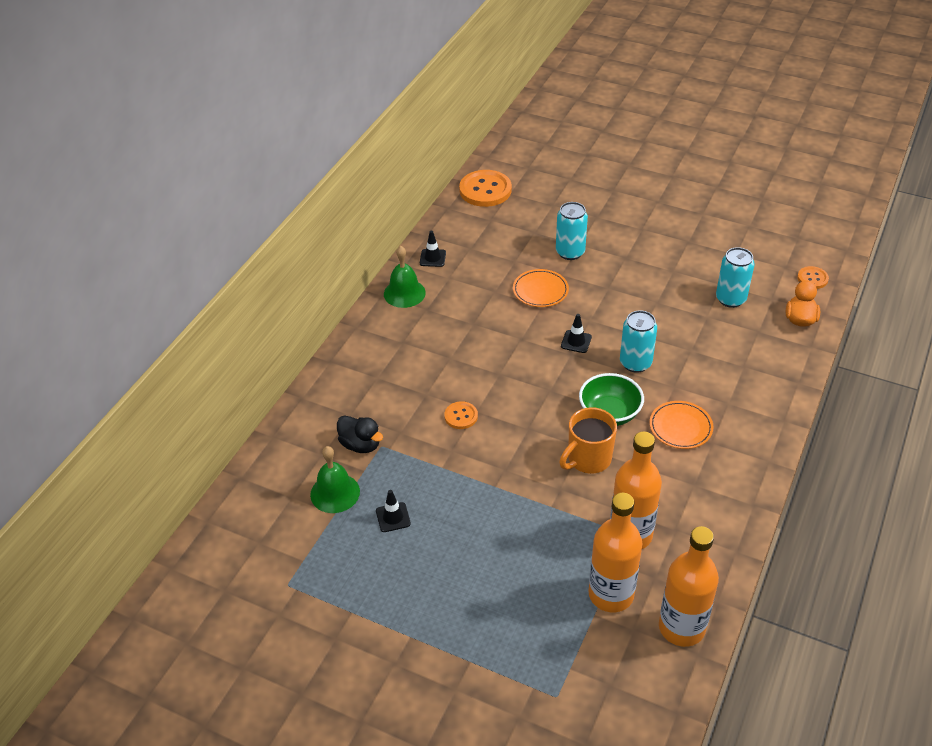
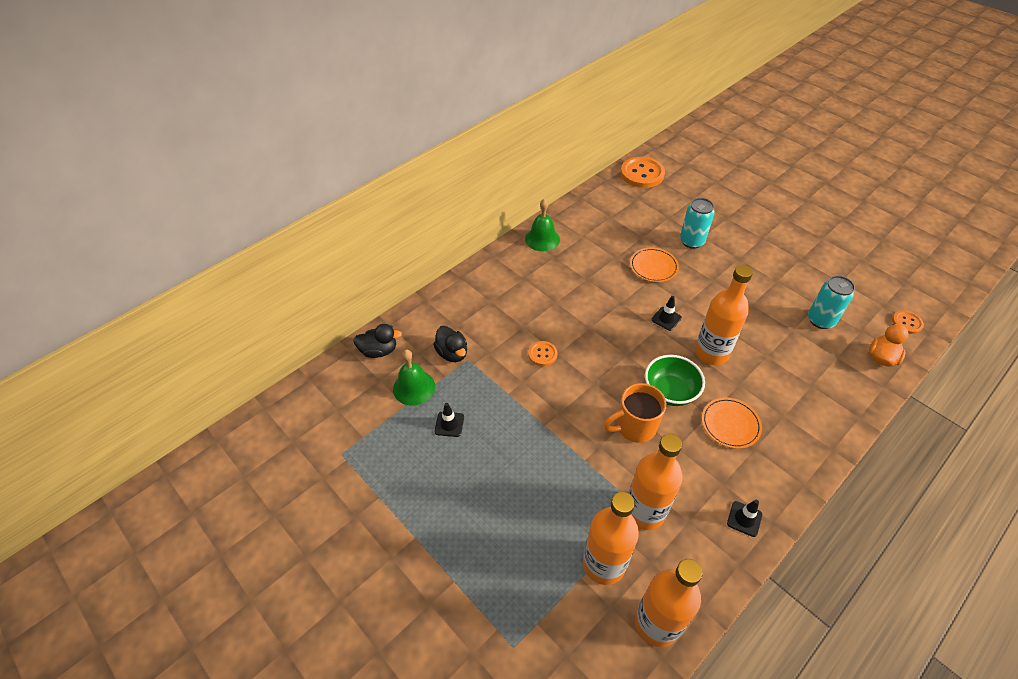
camera: 20 degrees right, 5 degrees up
black traffic cone [420,231,446,267] -> black traffic cone moved to [727,500,762,537]
turquoise can [620,310,657,373] -> orange bottle [695,265,753,365]
none -> black duck [353,324,402,358]

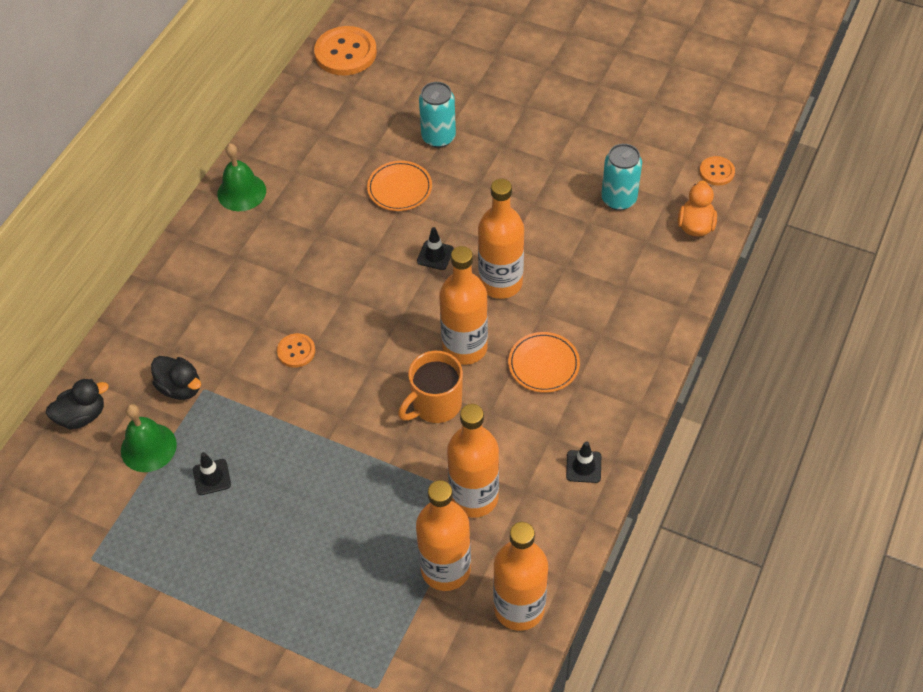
camera: 20 degrees left, 5 degrees up
green bowl [645,355,705,406] -> orange bottle [439,246,488,365]

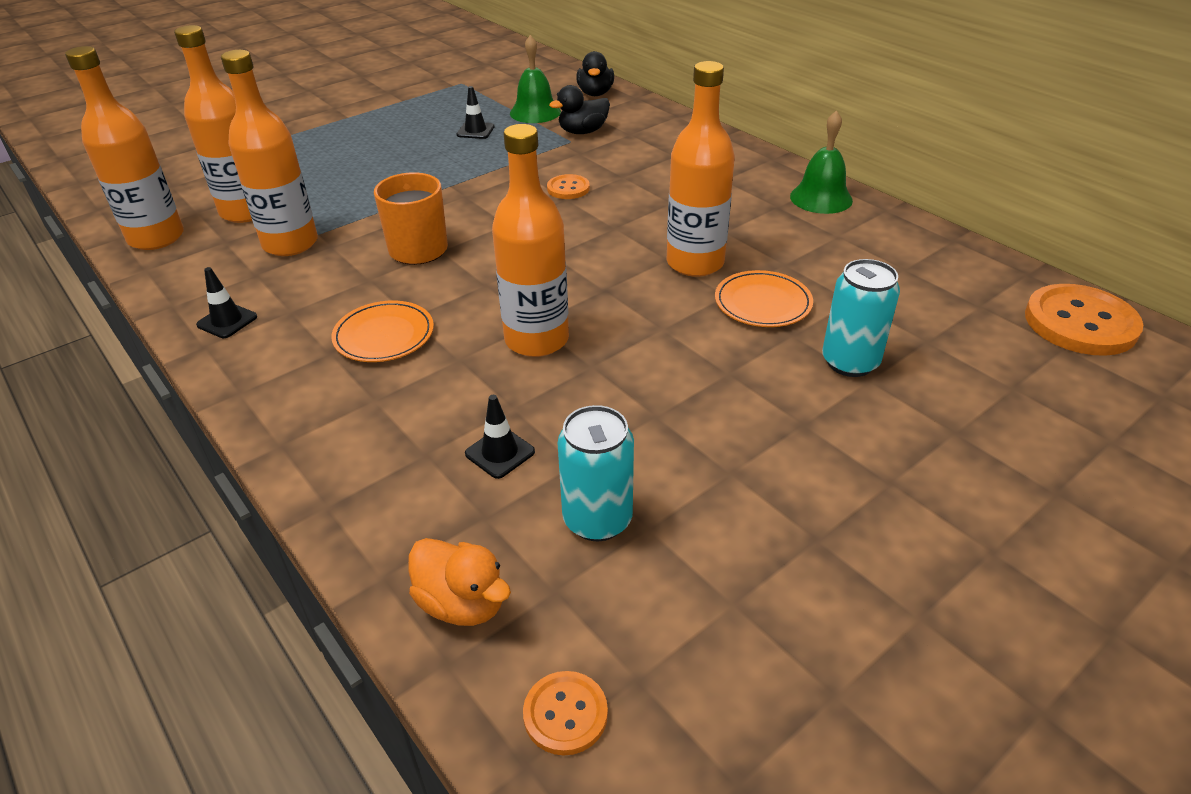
camera: 115 degrees right, 15 degrees down
black traffic cone [417,227,454,270] -> black traffic cone moved to [465,395,535,479]
orange bottle [439,246,488,365] -> orange bottle moved to [667,61,735,277]

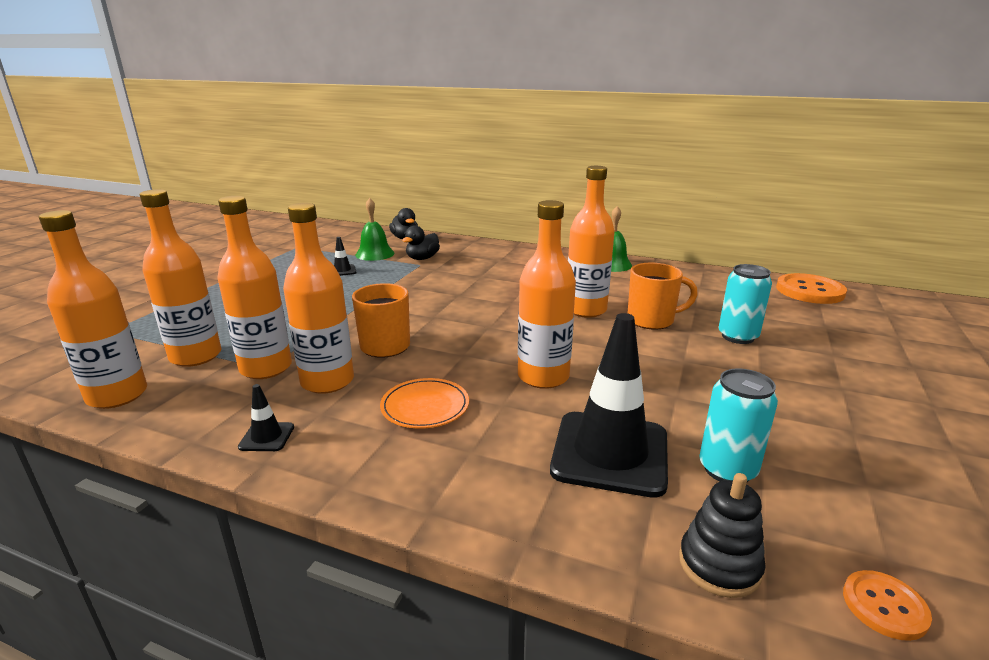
camera: 30 degrees left, 15 degrees down
orange duck [408,538,511,626] -> black stacking toy [679,473,766,598]
black traffic cone [465,395,535,479] -> black traffic cone [550,313,668,498], size x2.40
orange button [547,174,590,199] -> none
orange plate [715,270,813,327] -> orange mug [628,263,698,330]
none -> orange bottle [283,203,354,394]

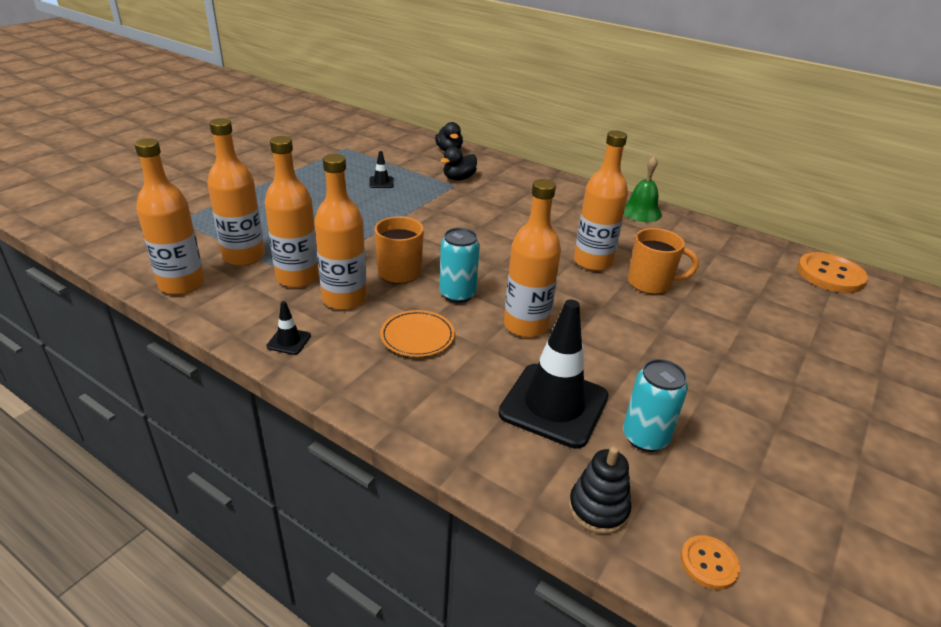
camera: 10 degrees right, 10 degrees up
green bell [355,198,394,261] -> none
turquoise can [719,264,772,344] -> turquoise can moved to [439,228,480,303]

